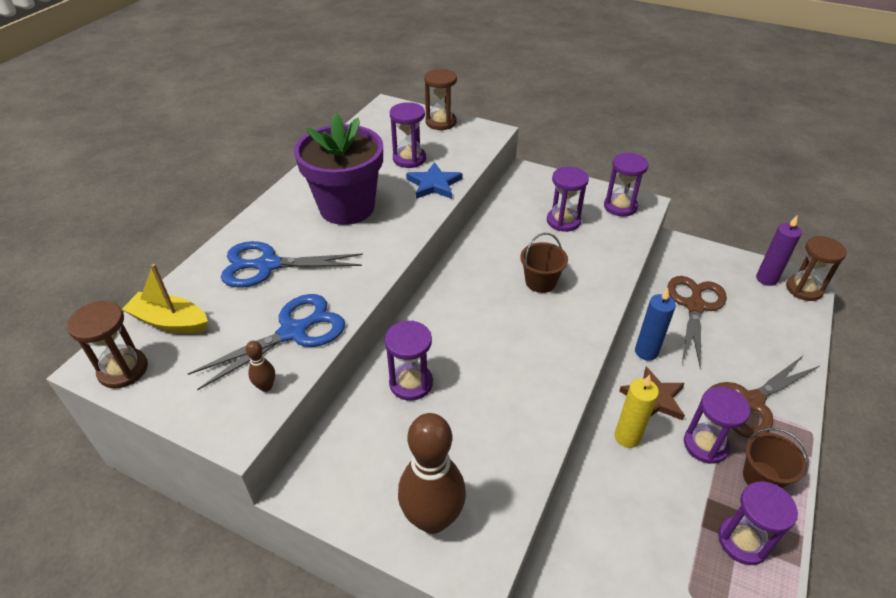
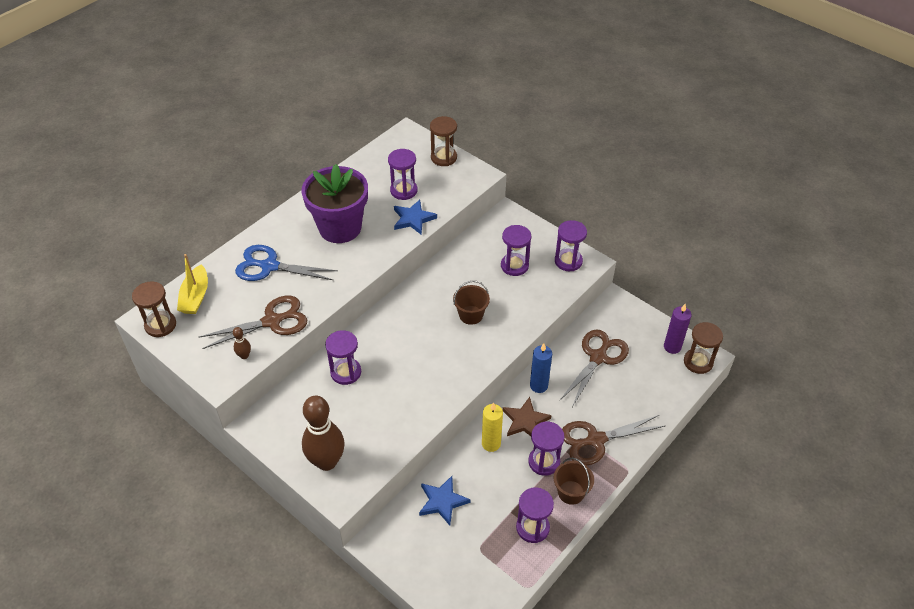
camera: 15 degrees right, 5 degrees up
yellow boat [122,264,208,333] -> yellow boat turned 120 degrees counterclockwise [177,254,208,314]
blue scissors [188,294,345,390] -> brown scissors [199,296,307,349]
none -> blue star [419,476,470,526]

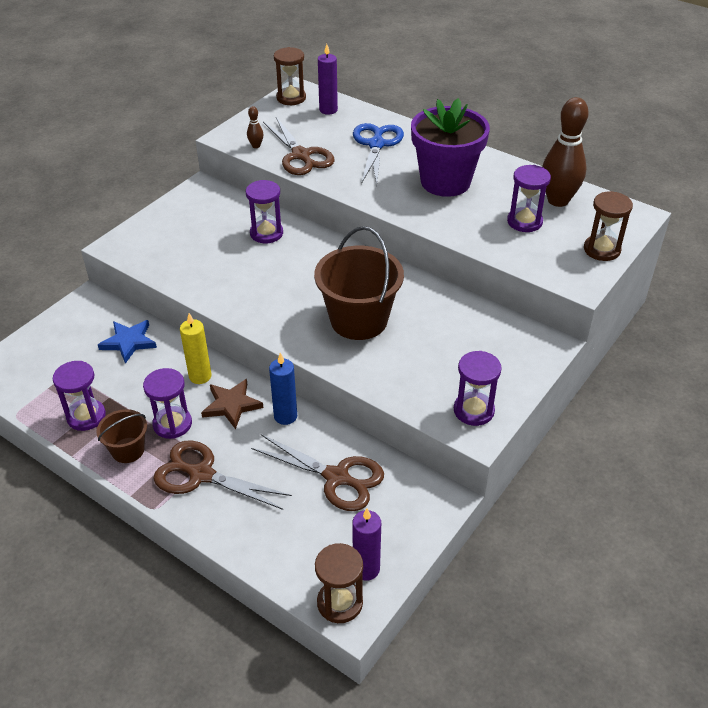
camera: 85 degrees right, 5 degrees down
yellow boat [177,254,208,314] -> purple candle [318,44,338,115]
brown bowling pin [302,396,345,471] -> brown bowling pin moved to [542,97,589,207]
blue star [394,199,437,235] -> none
brown bucket [453,281,490,325] -> brown bucket [314,226,404,340], size x1.90
purple hourglass [501,225,531,276] -> none
brown scissors [562,415,665,466] -> brown scissors turned 45 degrees counterclockwise [153,441,292,510]

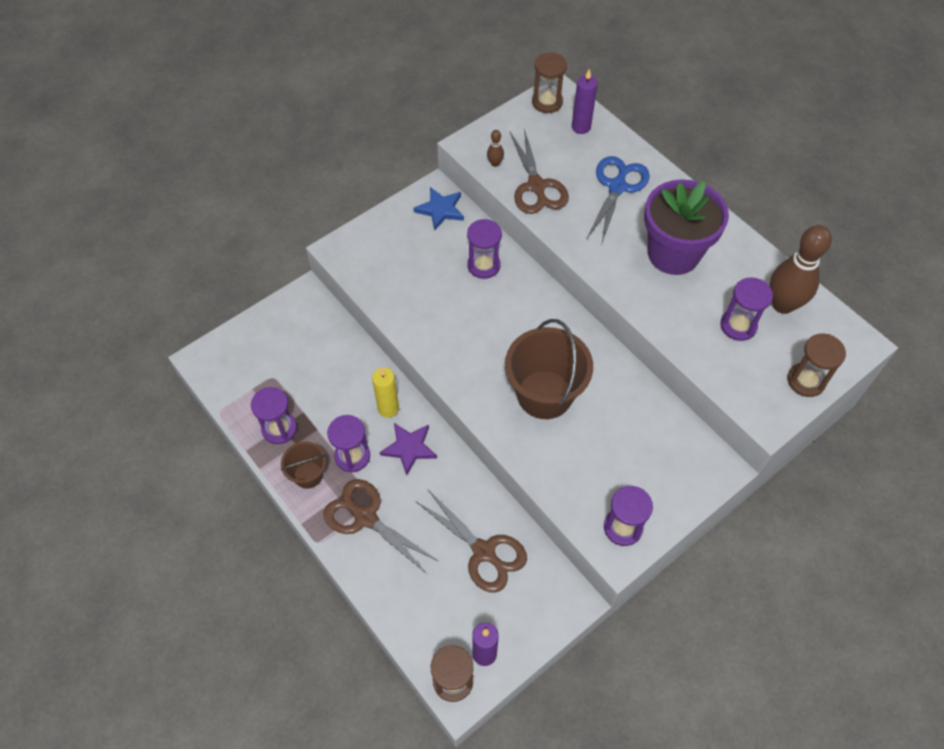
camera: 15 degrees right, 15 degrees up
blue star [98,320,157,364] -> blue star moved to [414,187,464,231]
brown star [201,379,264,429] -> purple star [379,423,437,475]
blue candle [269,353,297,425] -> none

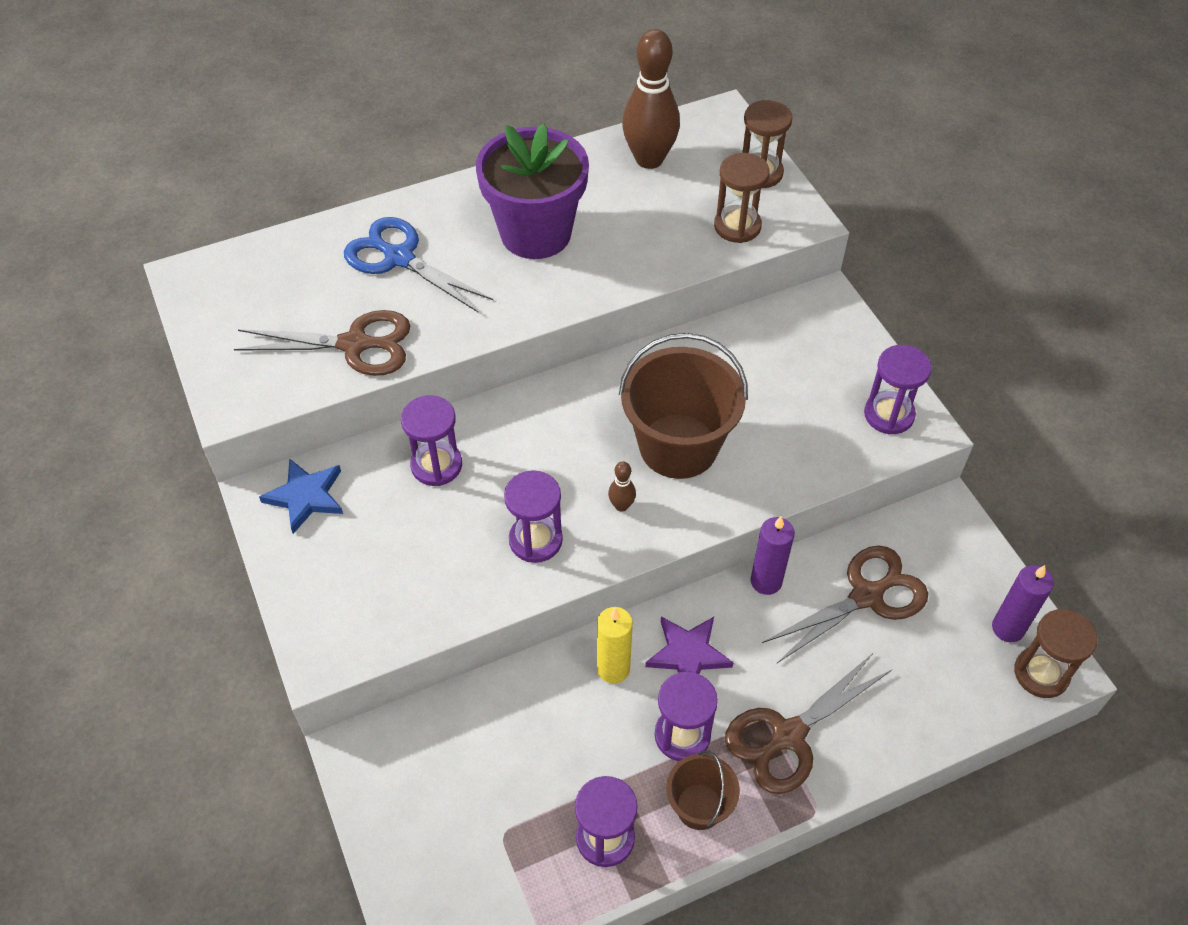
camera: 75 degrees left, 5 degrees down
brown bowling pin [487,130,504,167] -> brown bowling pin moved to [608,461,636,512]
brown hourglass [532,52,567,113] -> brown hourglass moved to [714,153,770,243]
purple candle [572,69,598,134] -> purple candle moved to [751,516,795,595]
purple hourglass [721,277,773,341] -> purple hourglass moved to [504,470,563,563]

